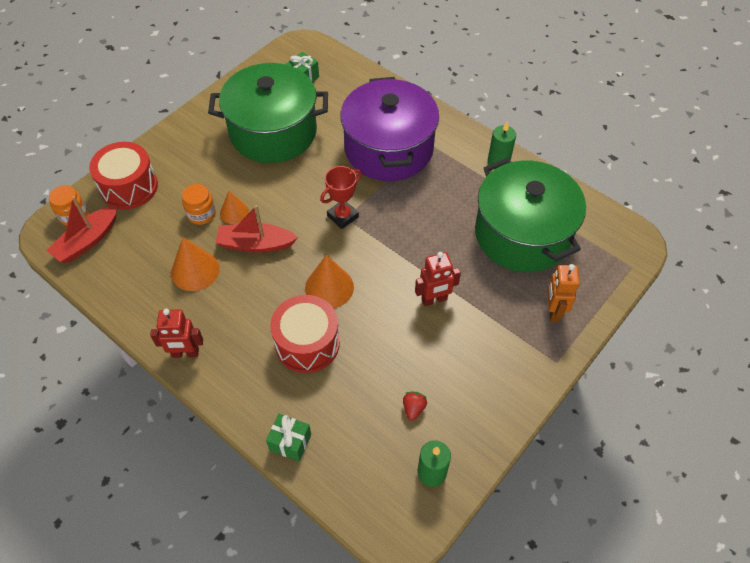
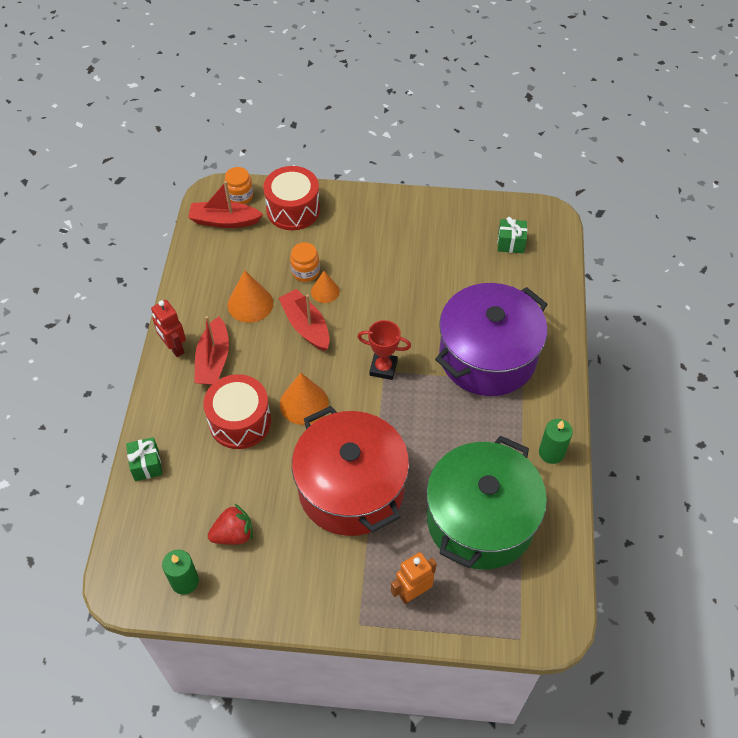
camera: 55 degrees right, 0 degrees up
green pot [208,63,328,163] -> none
red strawberry [403,392,427,421] -> red strawberry [208,504,253,545], size x1.61
red robot [415,252,461,306] -> red pot [292,406,409,536]
none -> red boat [194,316,229,385]

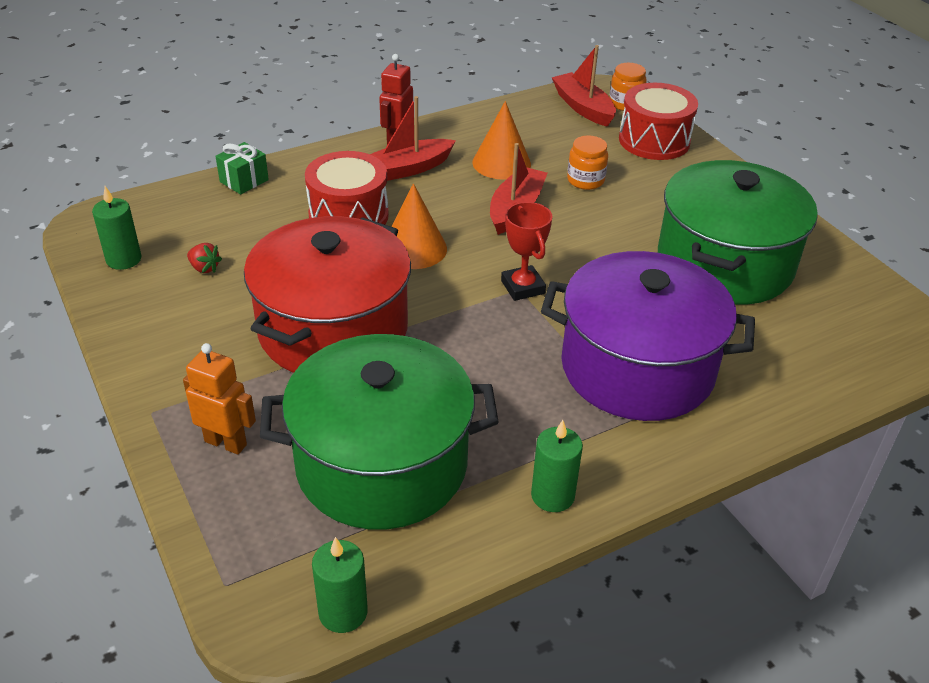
camera: 55 degrees right, 15 degrees down
red strawberry [208,504,253,545] -> red strawberry [187,243,222,273], size x0.62
orange cone [311,271,340,303] -> none
green gift [498,217,527,253] -> none
none -> green candle [312,537,368,633]
none -> green pot [658,160,818,305]

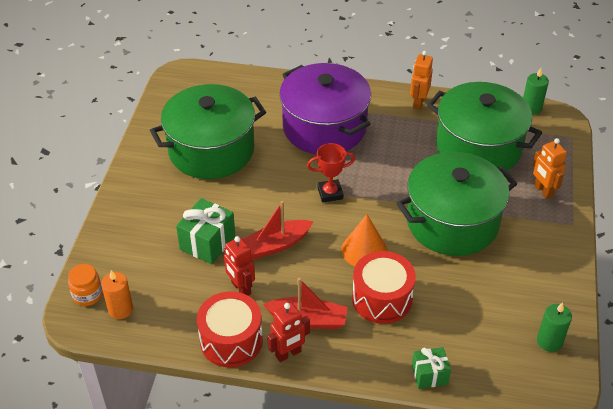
camera: 140 degrees left, 5 degrees up
red strawberry [187,243,222,273] -> none
red pot [244,216,411,373] -> green pot [396,152,517,256]
orange cone [472,101,531,180] -> red robot [224,236,255,295]
red trophy [501,202,552,301] -> red trophy turned 60 degrees clockwise [307,143,355,203]
green candle [531,420,583,512] -> orange robot [410,51,433,110]
red boat [552,45,616,127] -> orange candle [101,270,133,319]
orange jar [567,135,608,190] -> green gift [176,198,235,264]
red drum [619,83,698,160] -> red drum moved to [197,291,263,367]

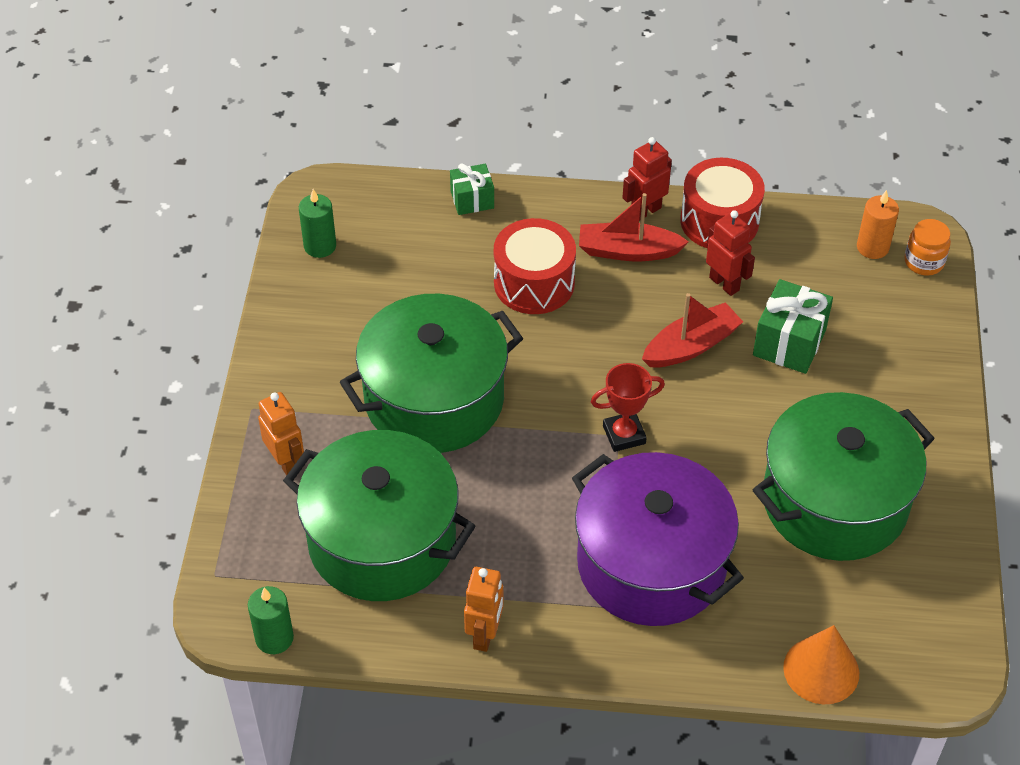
camera: 175 degrees right, 5 degrees up
orange cone [341,214,387,266] -> orange cone moved to [783,625,859,704]

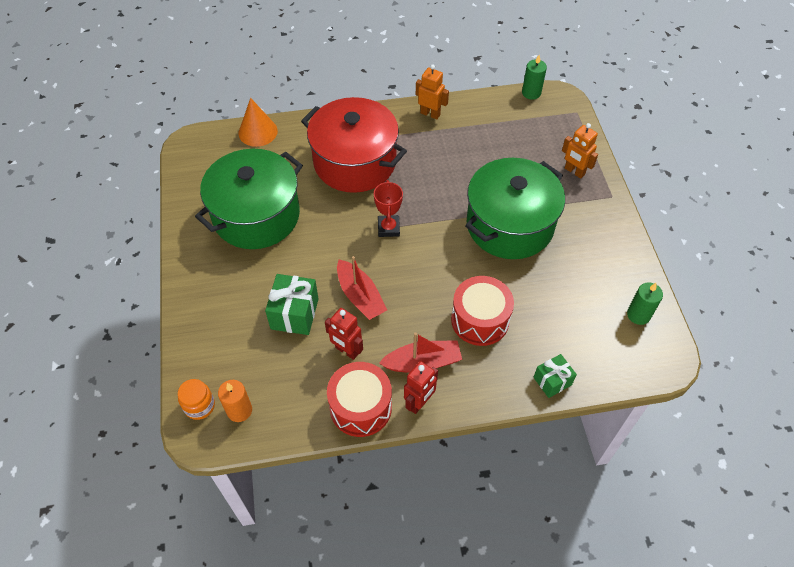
camera: 165 degrees right, 5 degrees up
green pot [283,430,475,601] -> none
orange robot [464,567,503,652] -> orange robot turned 120 degrees clockwise [416,65,449,120]
purple pot [572,452,744,626] -> red pot [301,97,407,193]
red trophy [591,363,665,452] -> red trophy turned 60 degrees counterclockwise [374,180,403,237]
red boat [642,293,743,367] -> red boat turned 75 degrees counterclockwise [337,256,387,320]

